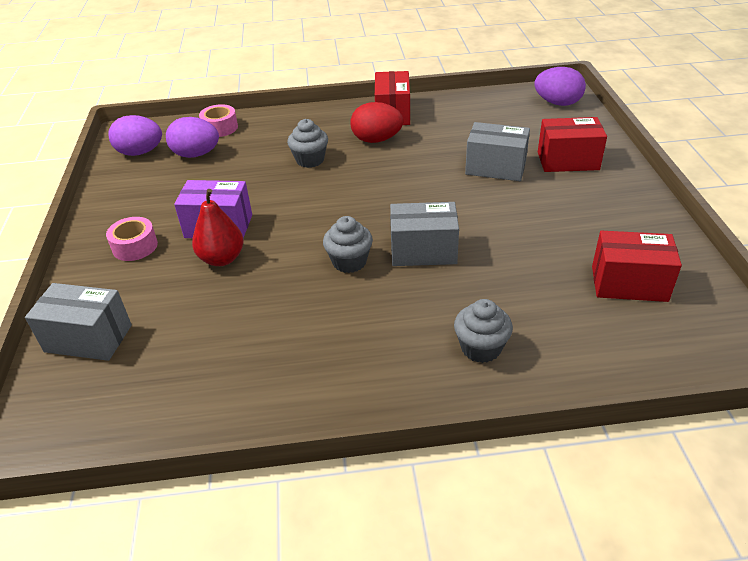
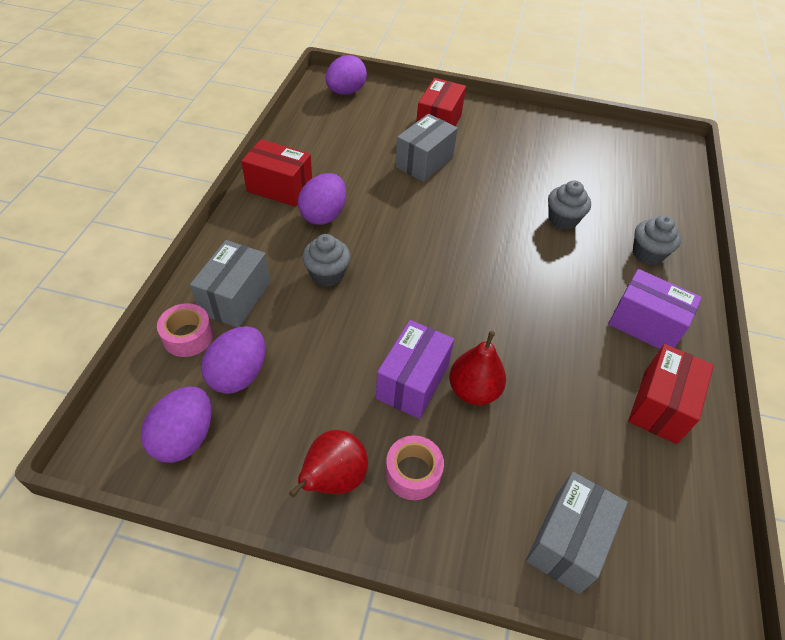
camera: 75 degrees left, 10 degrees up
grey cupcake [323,216,373,273] -> grey cupcake moved to [548,181,591,230]
red egg [350,102,403,143] -> purple egg [298,173,346,225]
grey box [390,202,459,266] -> grey box moved to [190,240,270,327]
red box [592,231,682,302] -> red box moved to [628,344,714,444]
none -> red pear [289,430,368,498]
none -> purple box [608,269,702,349]

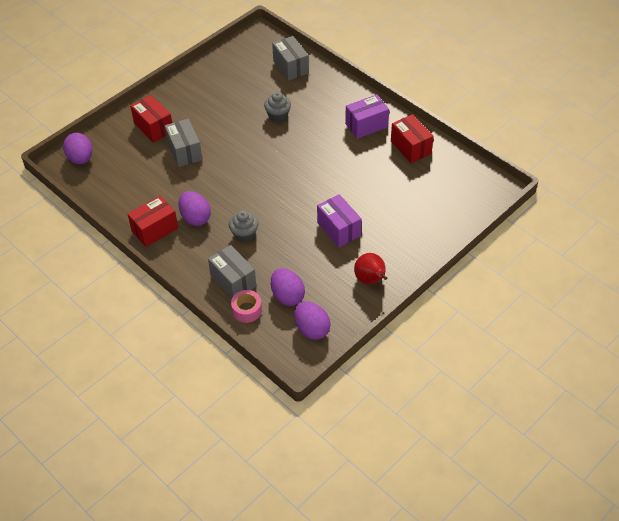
camera: 55 degrees left, 0 degrees up
pink tape [385,435,444,500] -> none
red pear [449,331,506,405] -> none
grey box [526,472,628,594] -> grey box moved to [272,36,309,81]
grey cupcake [633,215,681,265] -> none

